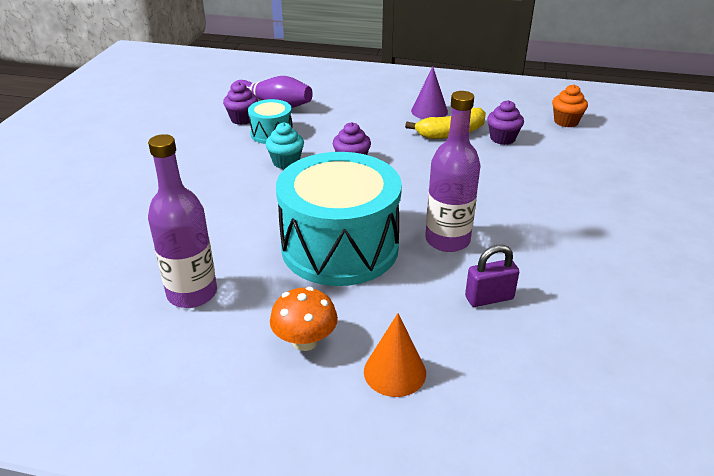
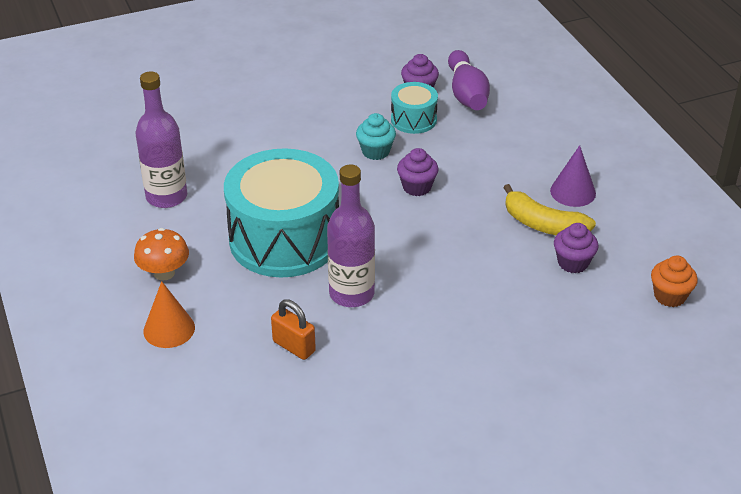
camera: 55 degrees right, 5 degrees up
purple padlock [465,245,519,307] -> orange padlock [271,299,316,360]

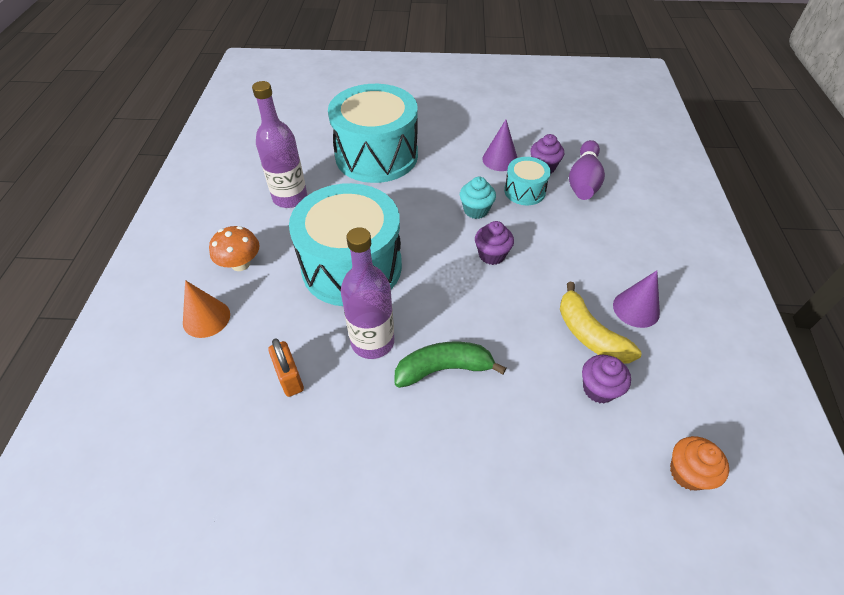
camera: 25 degrees right, 10 degrees up
none -> turquoise drum [328,84,418,183]
none -> green banana [395,342,506,388]
none -> purple cone [482,120,517,171]

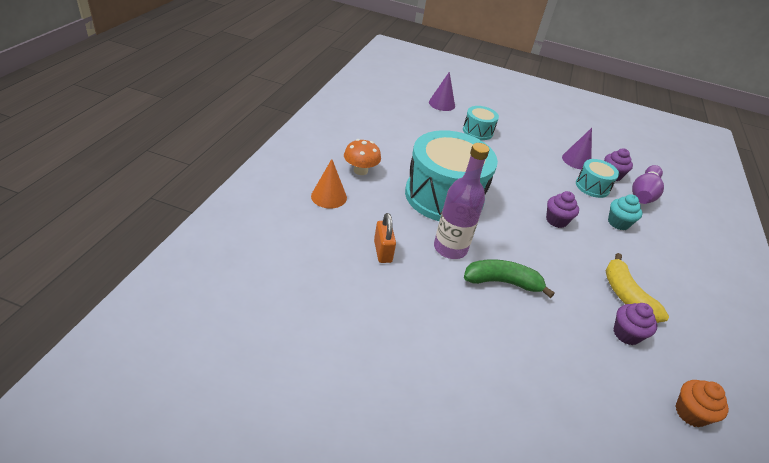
camera: 10 degrees right, 10 degrees down
purple bottle [252,81,307,208] -> none
turquoise drum [328,84,418,183] -> turquoise drum [463,106,499,140], size x0.47
turquoise cupcake [460,177,496,219] -> turquoise cupcake moved to [608,194,642,230]
purple cone [613,271,660,328] -> purple cone moved to [429,72,455,111]

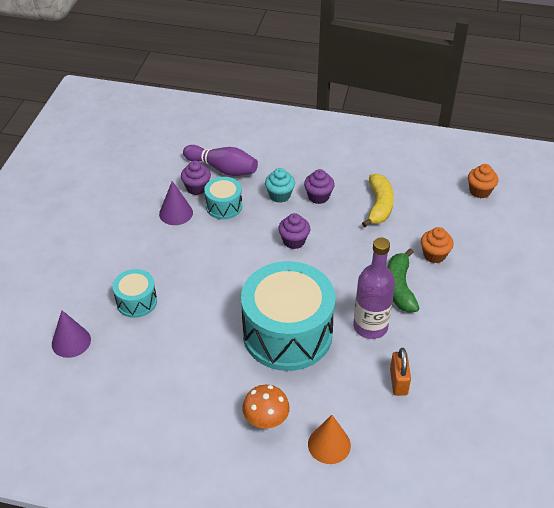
camera: 90 degrees left, 5 degrees up
orange padlock [374,213,396,263] -> orange padlock turned 75 degrees counterclockwise [390,348,411,396]
yellow banana [605,253,669,323] -> yellow banana turned 60 degrees counterclockwise [362,174,394,227]
purple cupcake [613,303,657,345] -> purple cupcake moved to [304,169,335,204]
none -> orange cupcake [421,227,454,263]

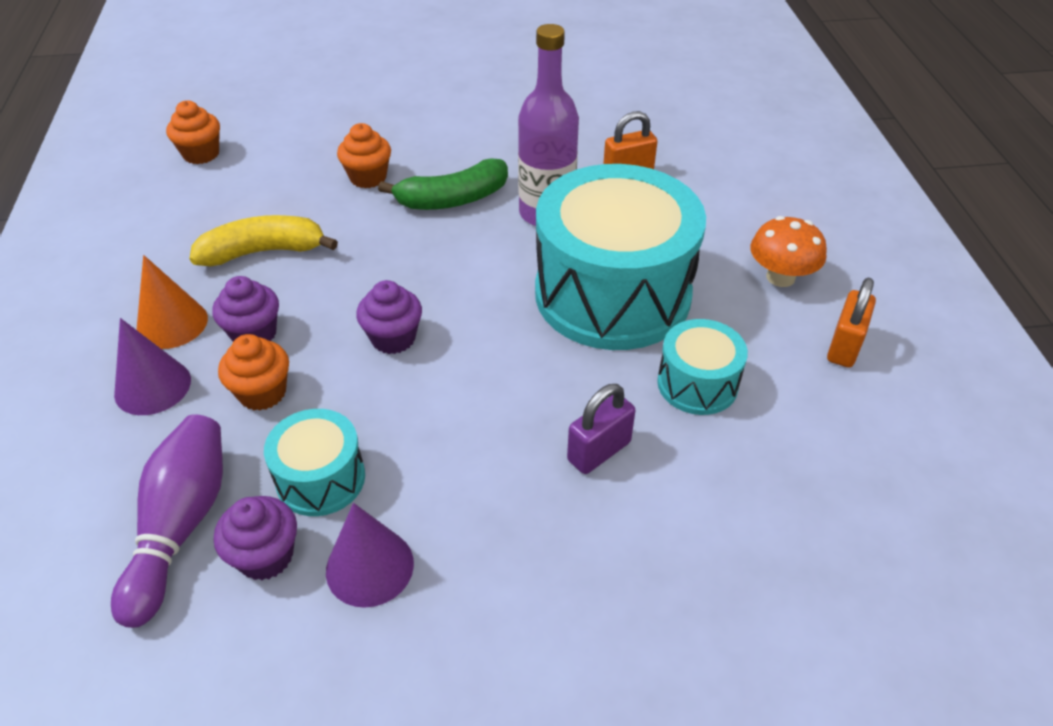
camera: 110 degrees left, 0 degrees up
purple cone [52,310,91,358] -> purple cone moved to [114,318,191,415]
turquoise drum [113,269,157,318] -> turquoise drum moved to [657,319,748,415]
turquoise cupcake [265,168,295,203] -> orange cupcake [218,334,289,411]
orange cone [308,415,351,464] -> orange cone moved to [137,255,208,349]
none -> purple padlock [567,384,636,474]
none -> orange padlock [827,278,876,368]

